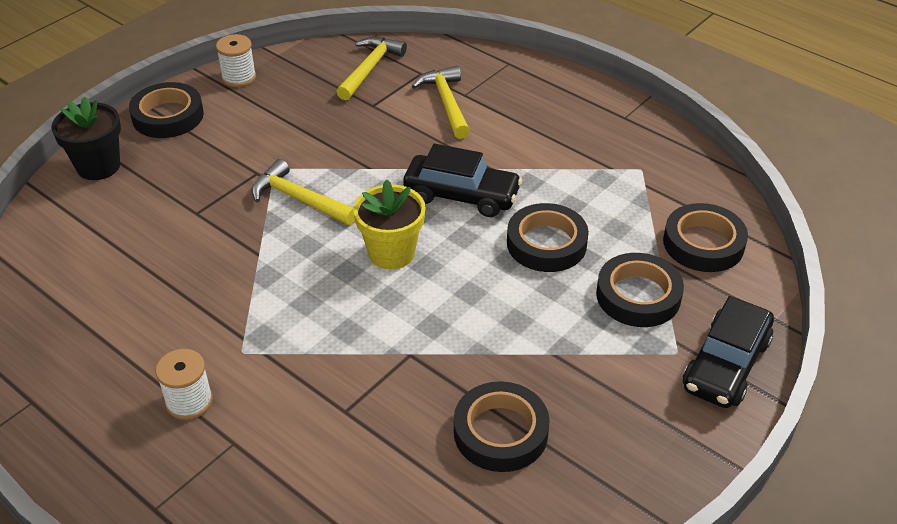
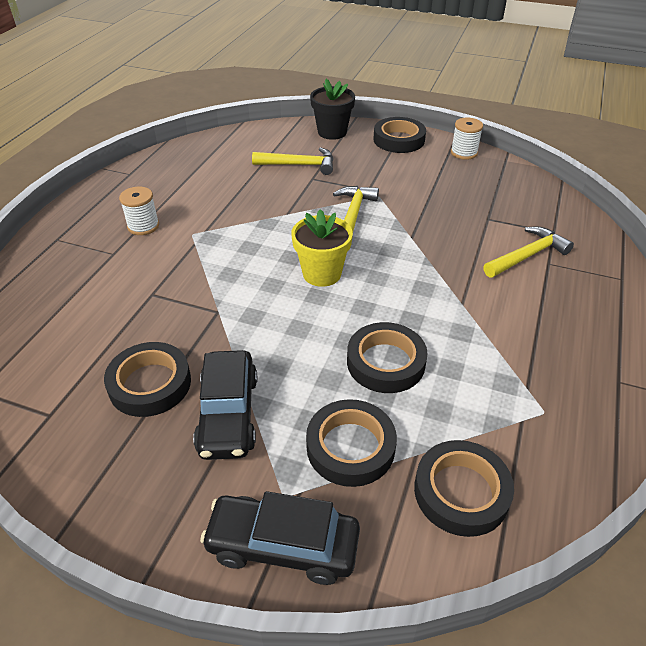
camera: 70 degrees right, 0 degrees up
yellow hammer [336,37,407,100] -> yellow hammer moved to [252,147,333,175]
black car [403,144,522,217] -> black car moved to [193,350,257,460]

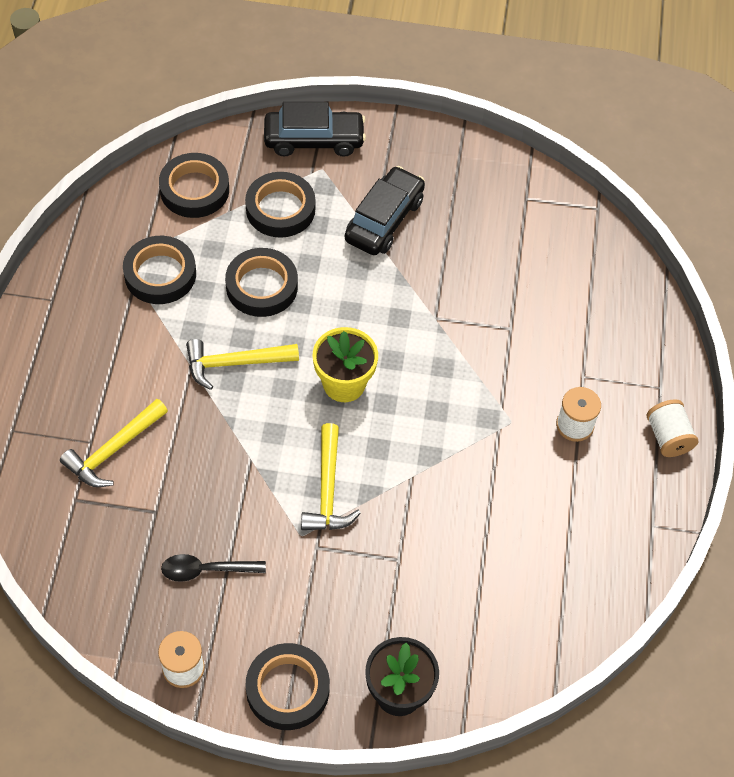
camera: 165 degrees right, 15 degrees up
black tape [104,342,191,417] -> black tape moved to [123,236,196,304]
black car [193,350,257,460] -> black car turned 45 degrees clockwise [345,166,425,255]
yellow hammer [252,147,333,175] -> yellow hammer moved to [186,339,299,390]
none -> black spoon [161,554,266,582]
none -> white spool [647,399,698,457]

